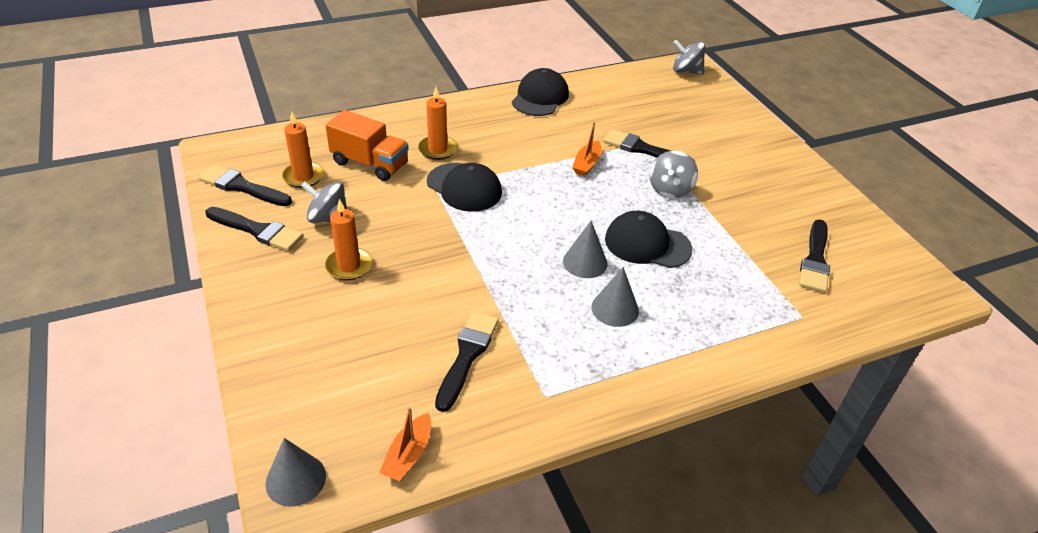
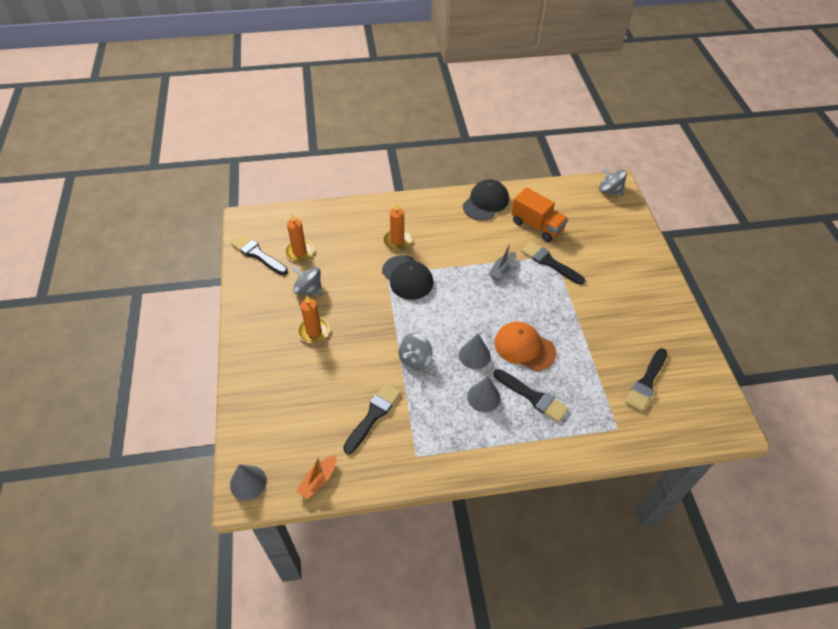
camera: 15 degrees right, 10 degrees up
black brush [205,207,303,251] -> black brush moved to [493,369,569,422]
orange truck [325,110,409,181] -> orange truck moved to [511,187,568,242]
orange boat [572,122,601,176] -> grey boat [489,244,516,281]
black cap [605,211,693,268] -> orange cap [494,321,556,371]
grey spinning top [650,150,698,199] -> grey spinning top moved to [398,333,433,371]

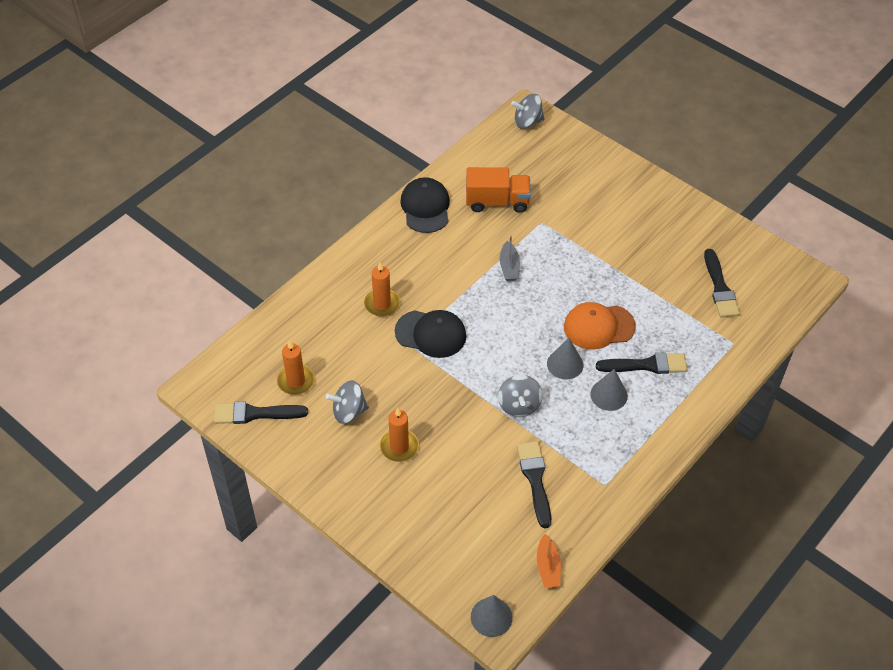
camera: 40 degrees left, 0 degrees up
black brush [521,241,585,285] -> none

